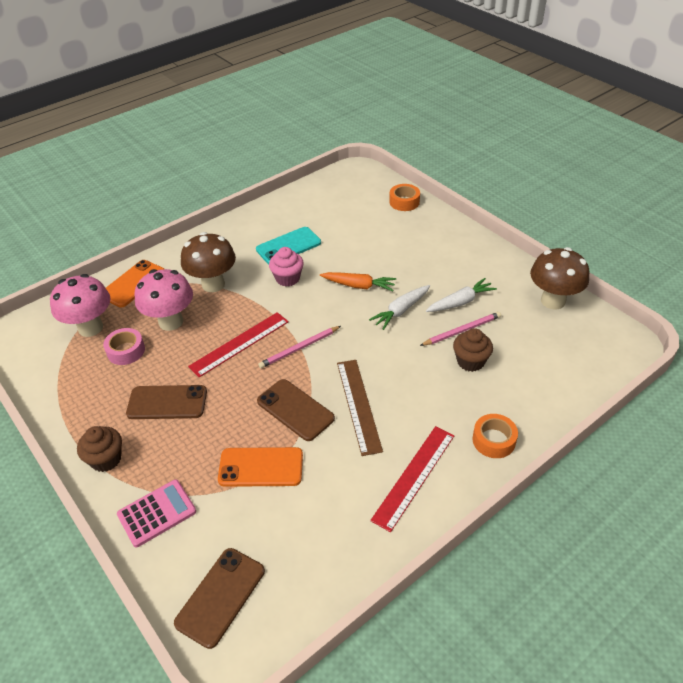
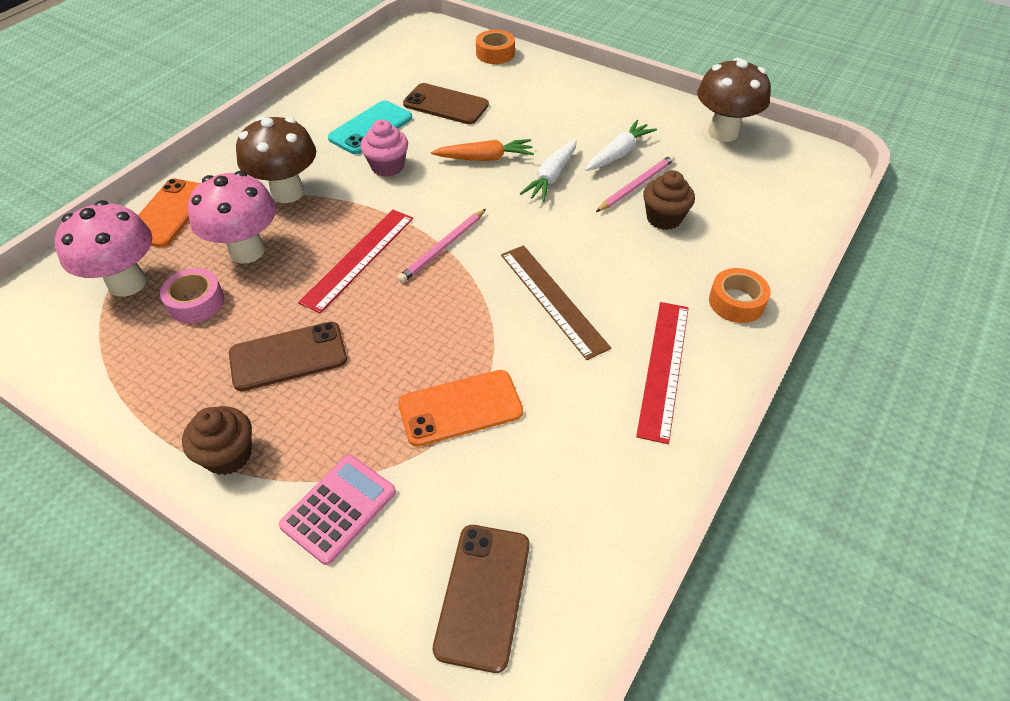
camera: 20 degrees left, 5 degrees up
brown phone [257,379,335,441] -> brown phone moved to [403,83,489,124]

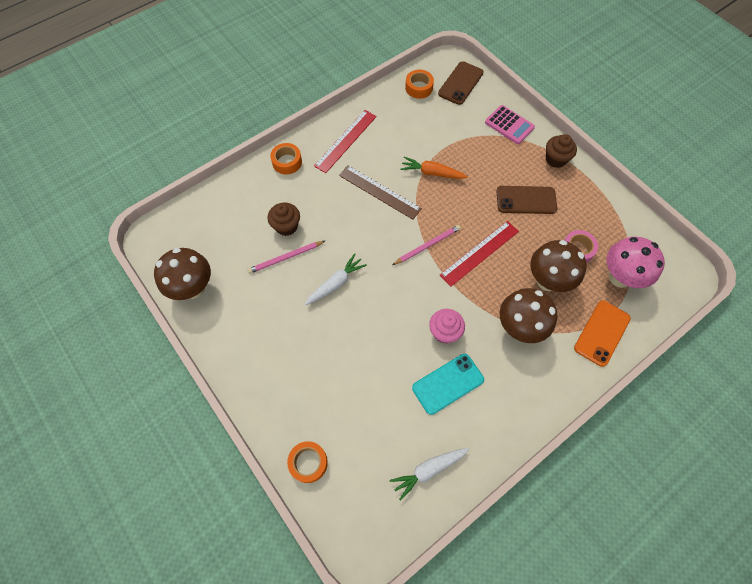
camera: 160 degrees left, 15 degrees up
pink mushroom [188,171,276,263] -> brown mushroom [530,240,587,292]
pink calculator [279,455,396,565] -> pink calculator turned 105 degrees counterclockwise [485,105,535,144]
orange phone [398,370,523,447] -> none
brown phone [403,83,489,124] -> none
orange carrot [431,139,534,161] -> orange carrot moved to [400,157,468,179]
brown ruler [501,245,611,360] -> brown ruler turned 45 degrees counterclockwise [339,165,422,220]
white carrot [585,120,657,171] -> white carrot moved to [390,448,469,501]
none -> orange tape [405,69,434,99]

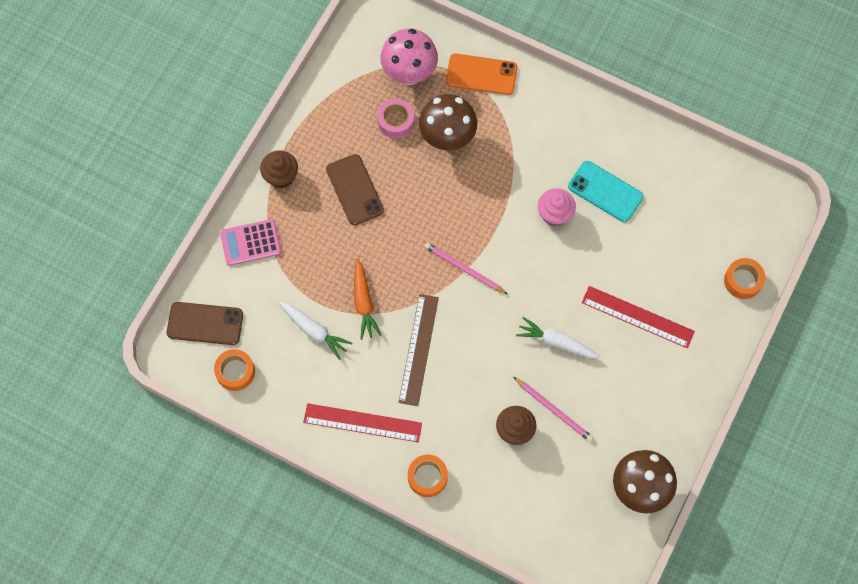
camera: 115 degrees left, 5 degrees up
white carrot [390,448,469,501] -> white carrot moved to [279,302,352,360]
red ruler [439,221,519,287] -> red ruler moved to [582,286,695,348]
pink calculator [485,105,535,144] -> pink calculator turned 120 degrees counterclockwise [220,219,281,266]
brown mushroom [500,288,557,343] -> none

